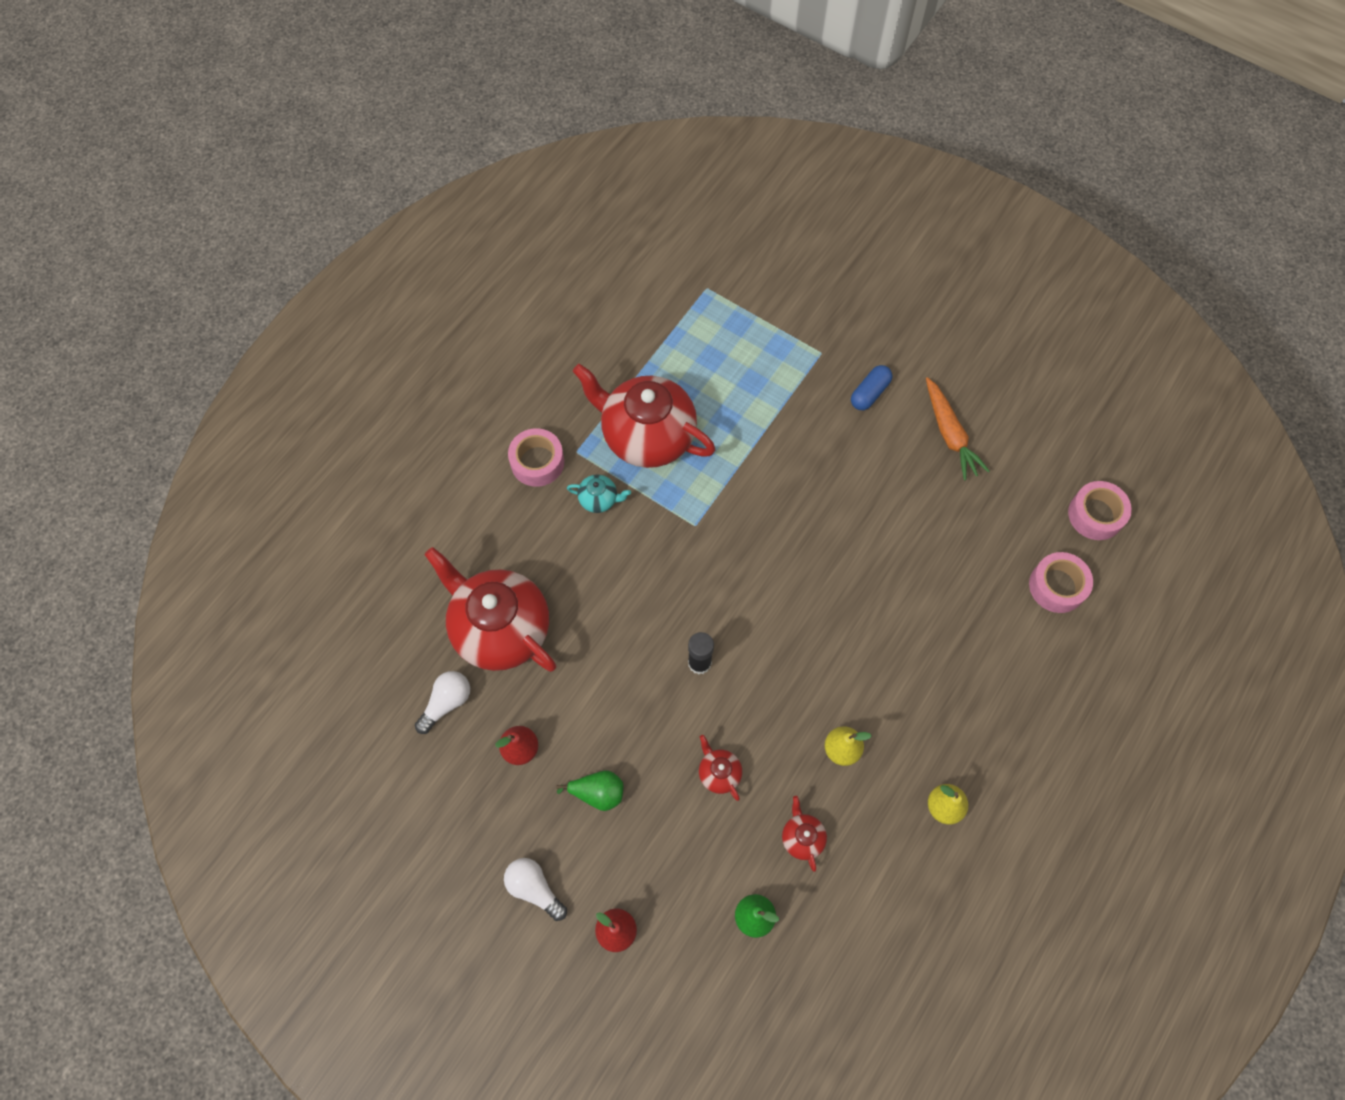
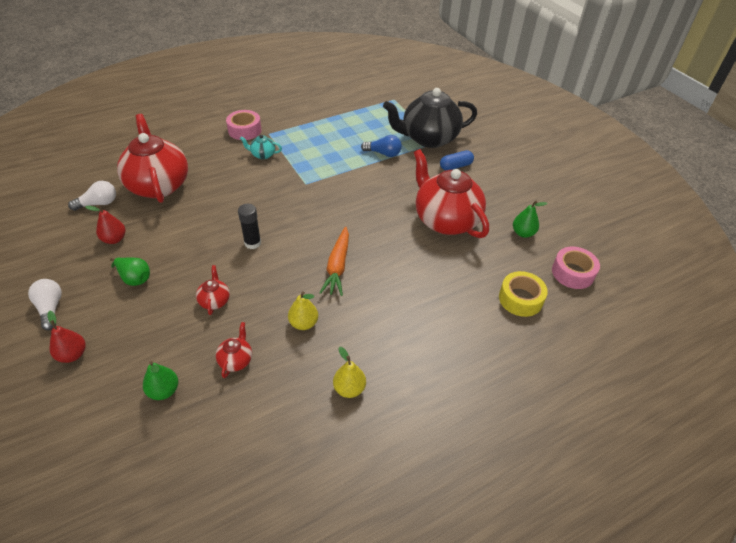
camera: 25 degrees right, 20 degrees down
turquoise teapot [567,474,631,513] -> turquoise teapot turned 150 degrees clockwise [240,135,282,159]
red teapot [572,364,715,468] -> red teapot moved to [414,149,489,238]
orange carrot [926,377,990,480] -> orange carrot moved to [320,227,349,296]
pink tape [1029,552,1093,613] -> yellow tape [499,271,548,317]
none -> blue light bulb [361,135,402,157]
none -> black teapot [383,88,477,148]
none -> green pear [513,201,548,238]

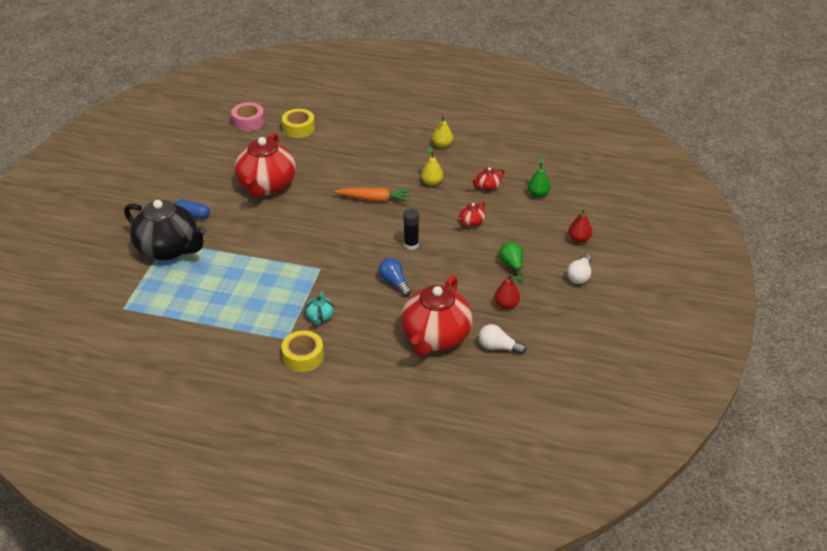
camera: 135 degrees left, 5 degrees down
pink tape [226,110,261,140] -> yellow tape [281,331,324,372]
turquoise teapot [240,135,282,159] -> turquoise teapot turned 45 degrees clockwise [305,291,334,325]
orange carrot [320,227,349,296] -> orange carrot turned 45 degrees clockwise [334,188,412,202]
blue light bulb [361,135,402,157] -> blue light bulb moved to [379,258,411,296]
green pear [513,201,548,238] -> none

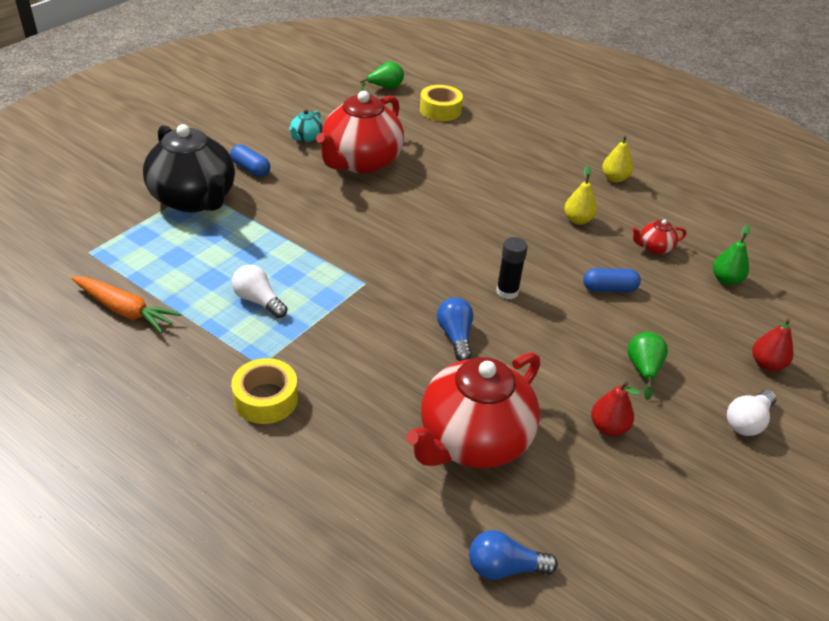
camera: 20 degrees right, 0 degrees up
pink tape [231,102,265,131] -> green pear [360,61,404,92]
turquoise teapot [305,291,334,325] -> turquoise teapot moved to [289,110,323,142]
orange carrot [334,188,412,202] -> orange carrot moved to [71,277,181,333]
red teapot [458,202,486,227] -> blue capsule [583,268,641,292]
white light bulb [479,324,526,355] -> white light bulb moved to [232,265,287,318]
none -> blue light bulb [469,530,558,580]

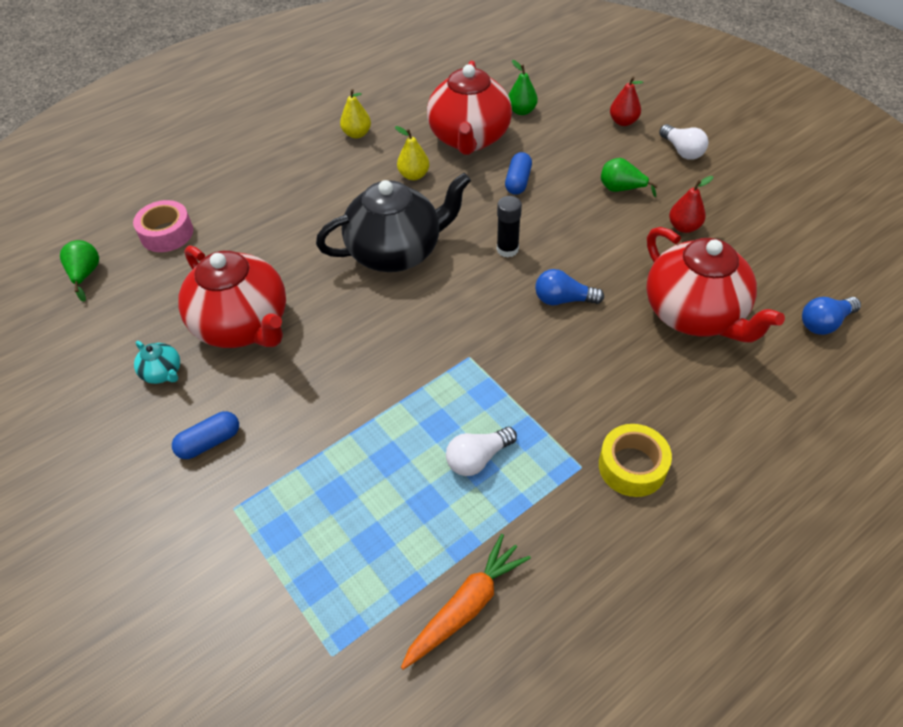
camera: 70 degrees left, 10 degrees up
black teapot [143,124,235,212] -> black teapot moved to [316,173,471,272]
yellow tape [420,85,463,121] -> pink tape [133,200,193,252]
blue light bulb [469,530,558,580] -> blue light bulb turned 45 degrees clockwise [802,297,861,335]
red teapot [631,219,686,254] -> red teapot [427,61,512,155], size x2.43

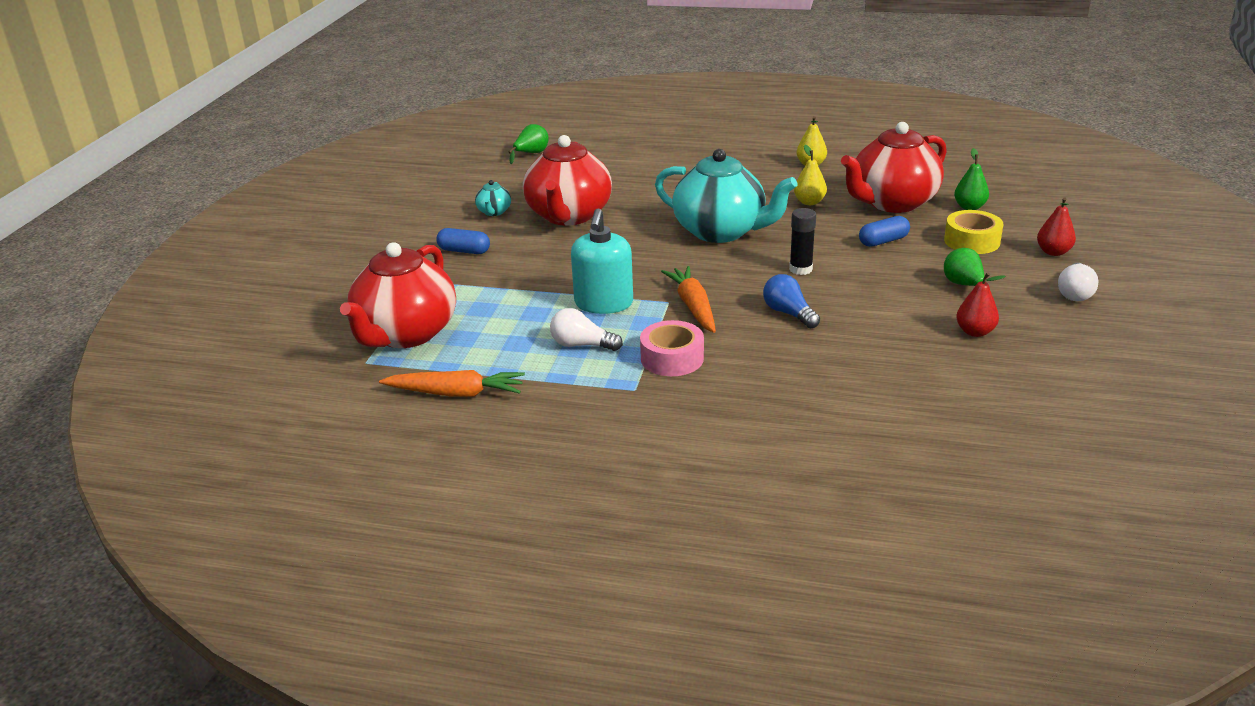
camera: 50 degrees right, 20 degrees down
pink tape [133,200,193,252] -> pink tape moved to [640,320,704,376]
black teapot [316,173,471,272] -> turquoise teapot [655,149,797,243]
yellow tape [599,424,672,497] -> yellow tape moved to [944,210,1003,254]
red teapot [646,227,785,342] -> red teapot moved to [340,242,456,348]
blue light bulb [802,297,861,335] -> none
none -> turquoise soap dispenser [571,209,633,314]
none -> orange carrot [661,266,716,333]

